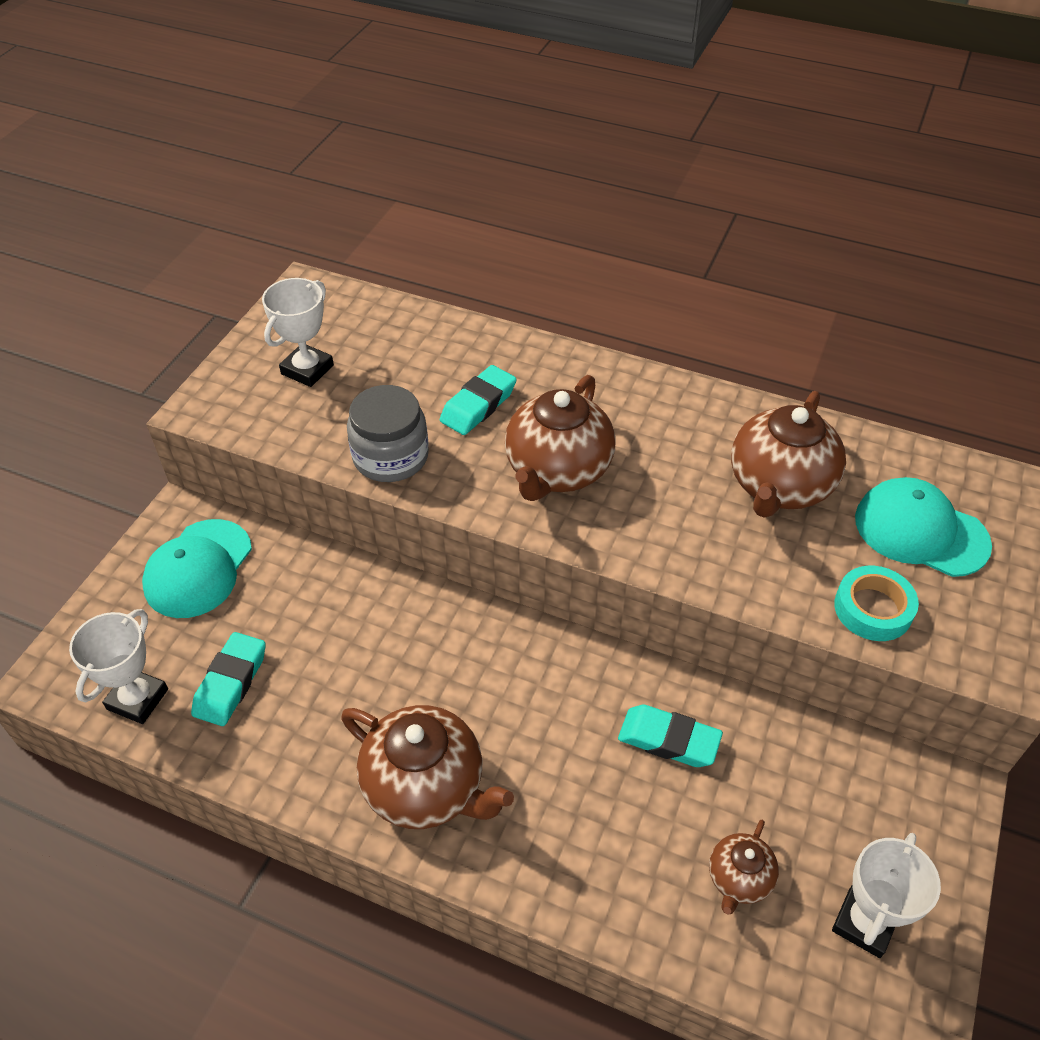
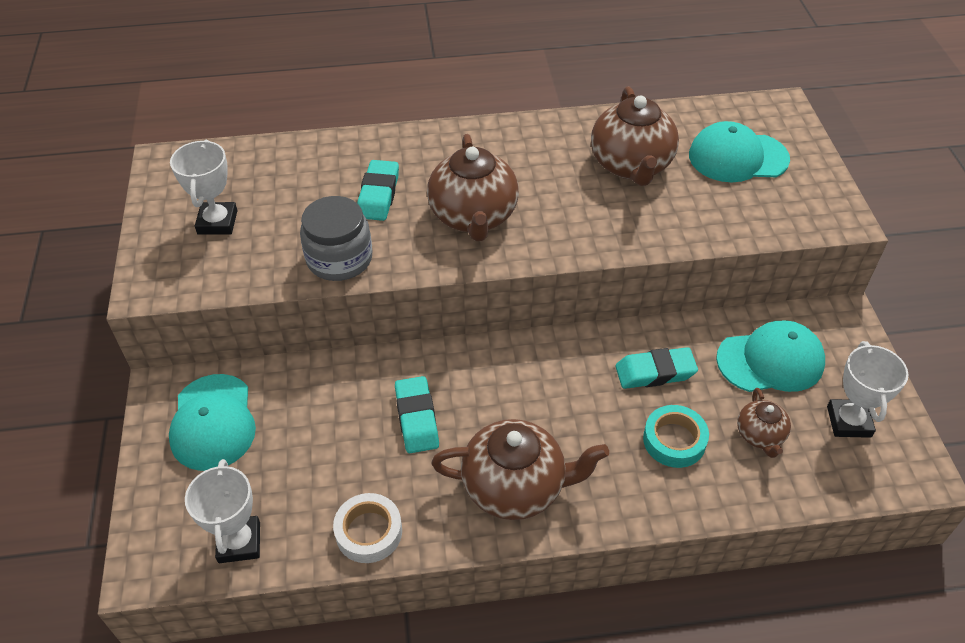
camera: 30 degrees left, 0 degrees up
turquoise eraser [191,632,266,726] -> turquoise eraser moved to [395,376,439,453]
turquoise tape [834,566,919,641] -> turquoise tape moved to [643,405,709,468]
none -> white tape [333,493,402,563]
none -> turquoise cap [716,320,825,392]

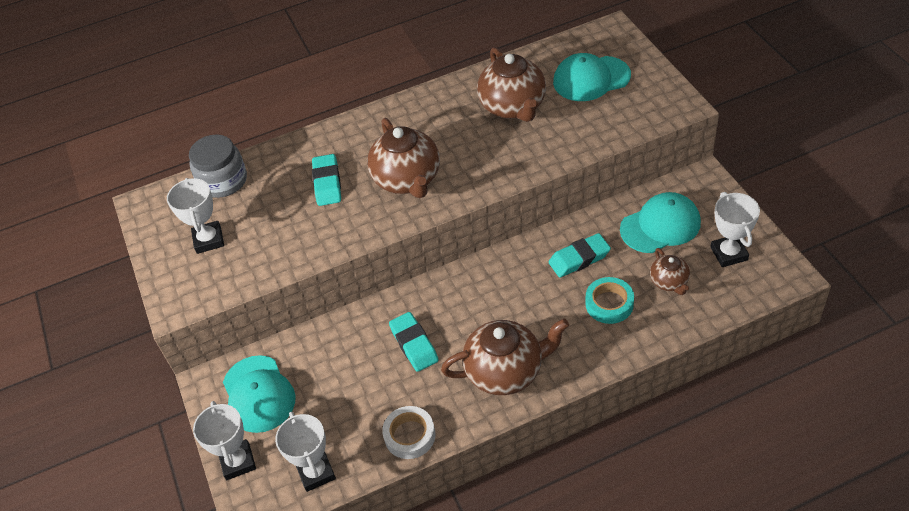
camera: 10 degrees left, 0 degrees up
grey jar [300,196,372,281] -> grey jar moved to [189,134,247,198]
none -> white trophy [193,401,256,480]

